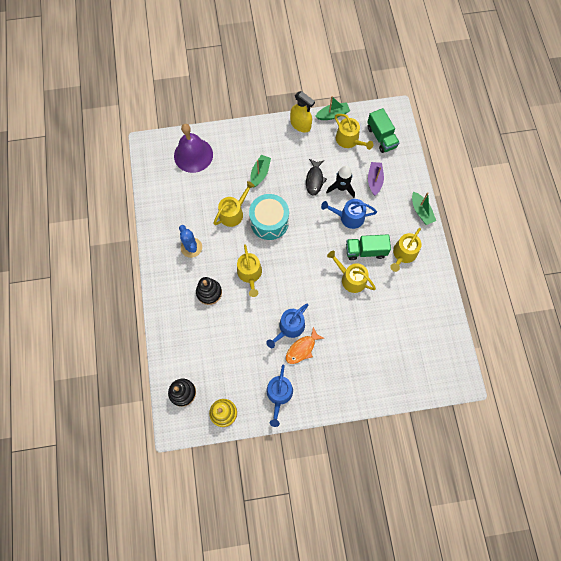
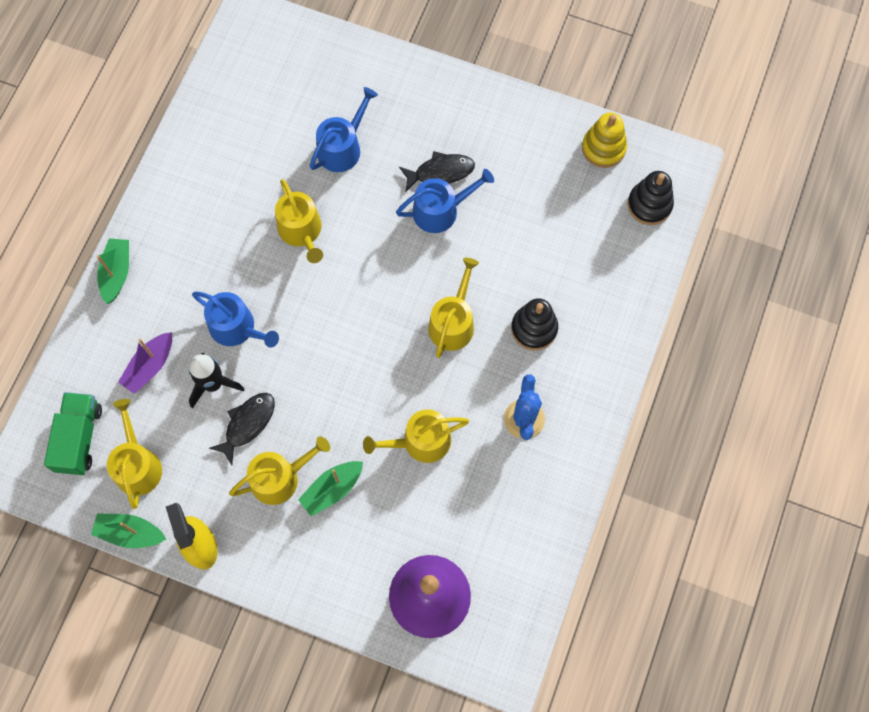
camera: 150 degrees left, 0 degrees up
turquoise drum [249,194,289,240] -> none
blue watering can [267,364,293,427] -> blue watering can moved to [310,87,378,172]
orange fish [286,327,324,364] -> black fish [399,151,475,192]
green truck [346,234,391,260] -> none
yellow watering can [390,228,422,272] -> yellow watering can moved to [229,436,330,505]

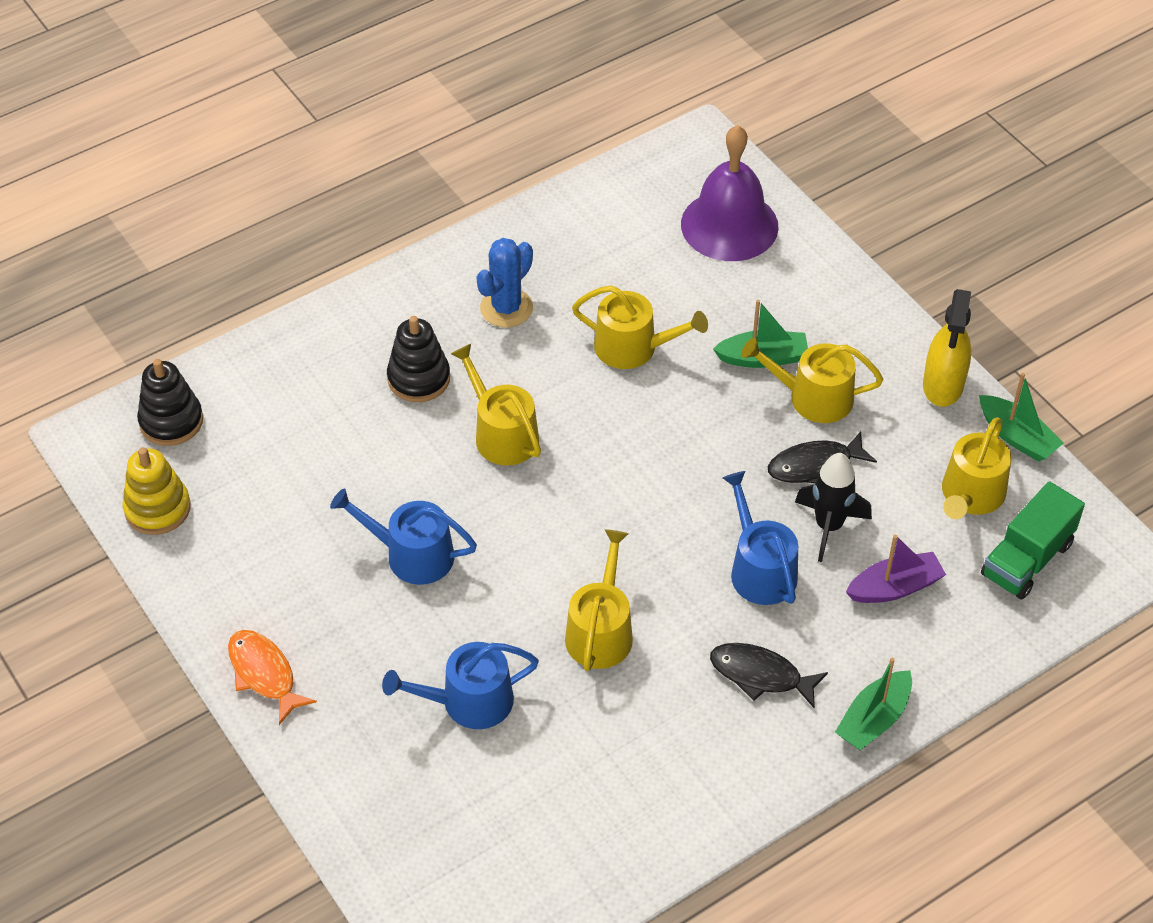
camera: 145 degrees left, 20 degrees down
black fish [399,151,475,192] -> black fish moved to [710,643,828,708]
yellow watering can [428,258,479,358] -> yellow watering can turned 90 degrees clockwise [451,344,541,466]
none -> orange fish [228,630,317,725]

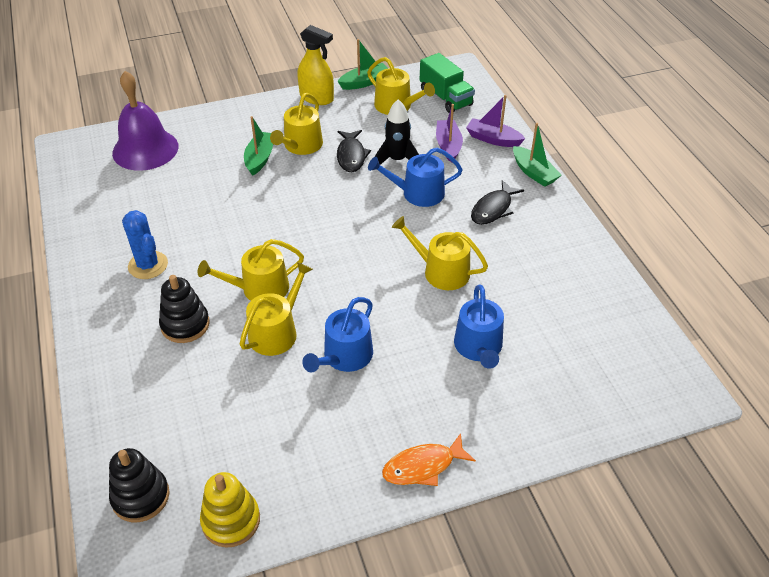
camera: 75 degrees left, 5 degrees down
yellow watering can [572,285,708,369] -> yellow watering can moved to [240,262,313,356]
none -> purple boat [466,95,525,147]

